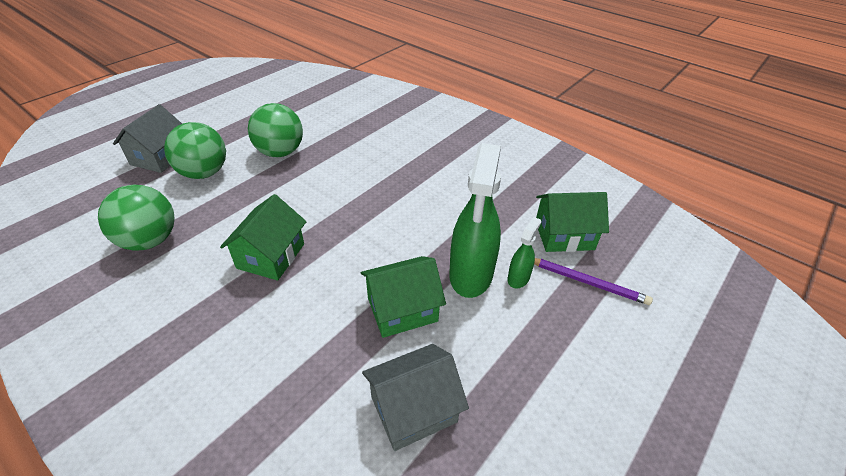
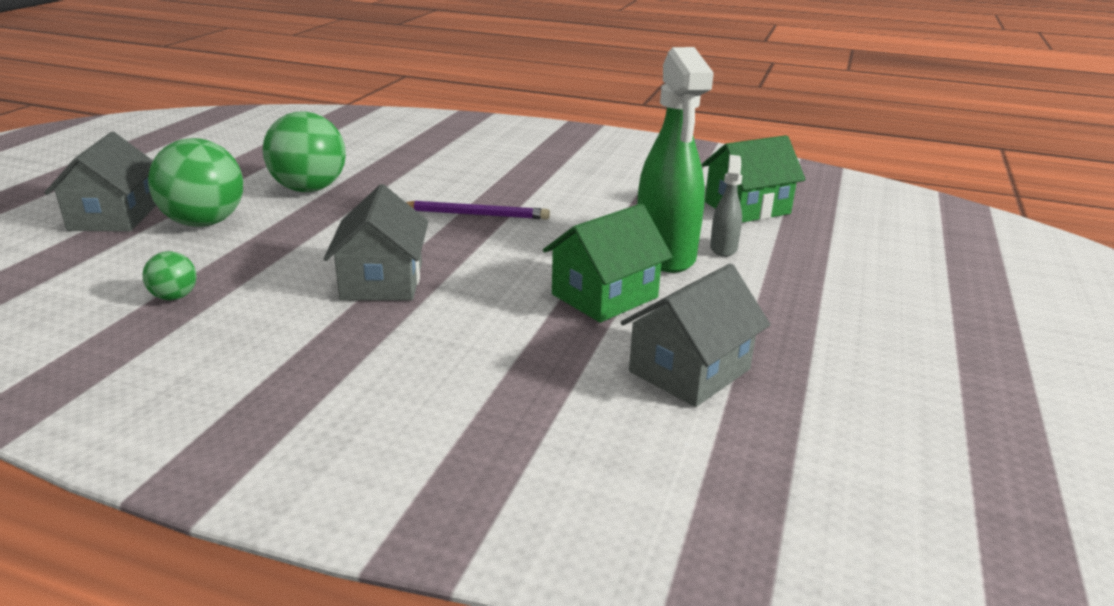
camera: 20 degrees left, 15 degrees down
green ball [98,185,175,251] -> green ball [142,251,197,300], size x0.48
green house [220,194,307,281] -> grey house [324,184,429,301]
green spray bottle [508,217,541,288] -> grey spray bottle [710,155,742,257]
purple pencil [534,258,653,305] -> purple pencil moved to [406,201,550,219]

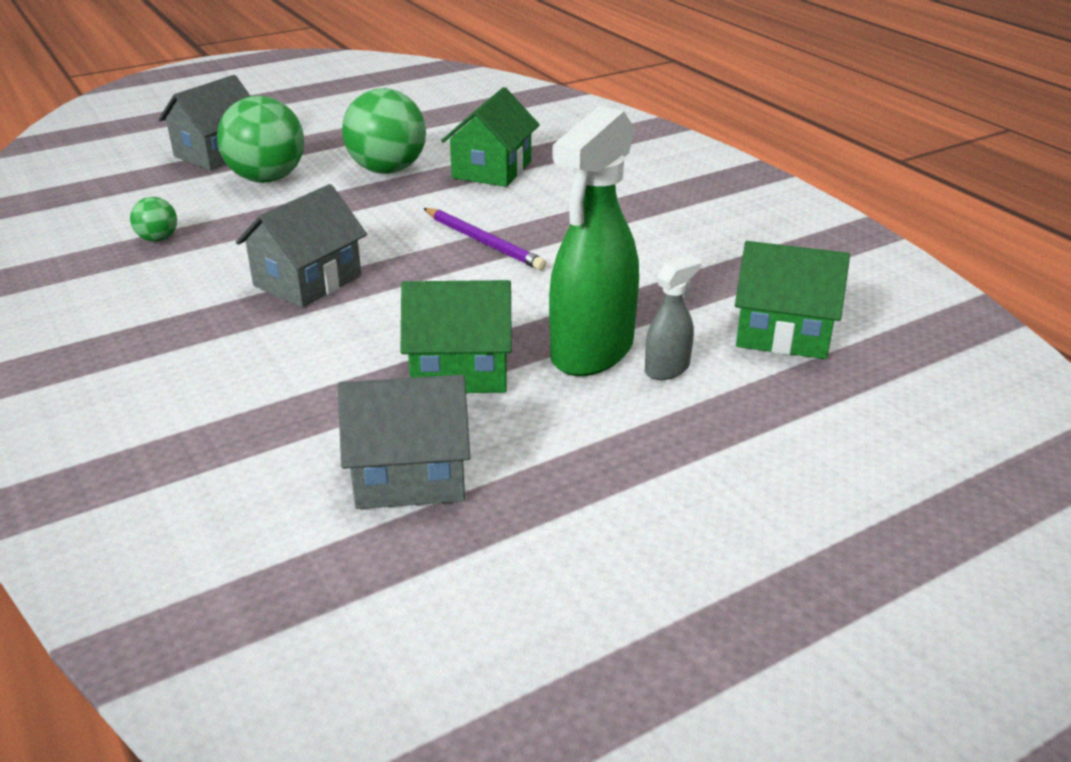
camera: 40 degrees right, 5 degrees up
none -> green house [441,87,540,187]

